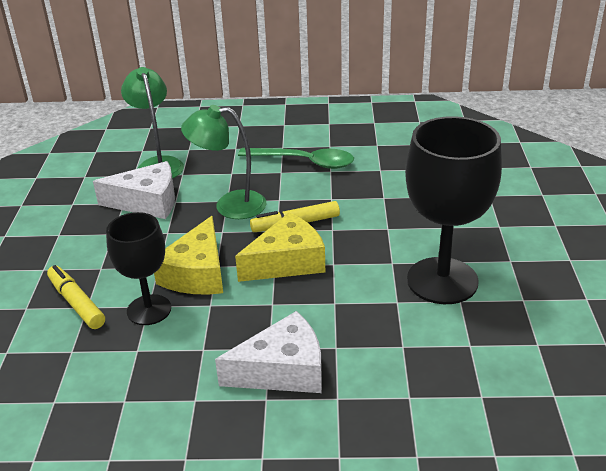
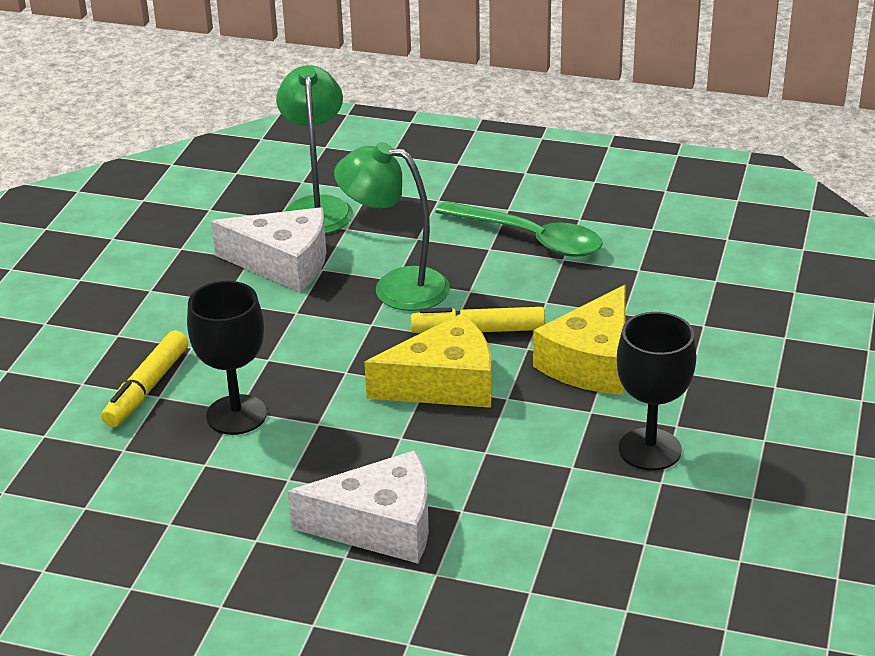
camera: 15 degrees right, 0 degrees up
yellow marker [47,265,105,329] -> yellow marker turned 135 degrees counterclockwise [101,331,188,427]
yellow cheese [154,216,223,295] -> yellow cheese moved to [533,285,626,395]
black goblet [405,116,502,304] -> black goblet [617,312,696,471], size x0.61

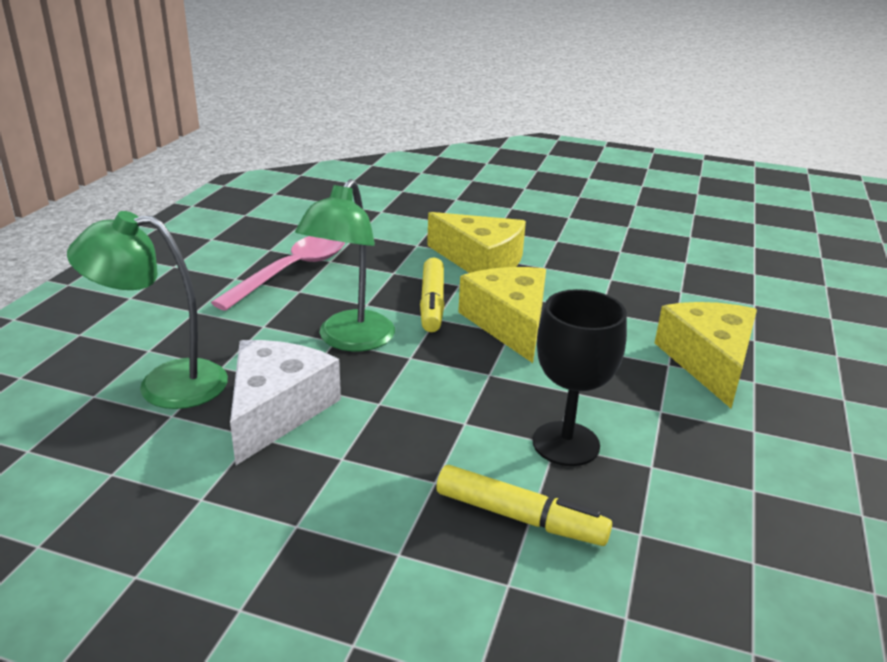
camera: 90 degrees left, 5 degrees down
white cheese [288,450,429,563] -> yellow cheese [655,302,757,408]
green spoon [436,201,603,257] -> pink spoon [211,236,345,311]
black goblet [617,312,696,471] -> none

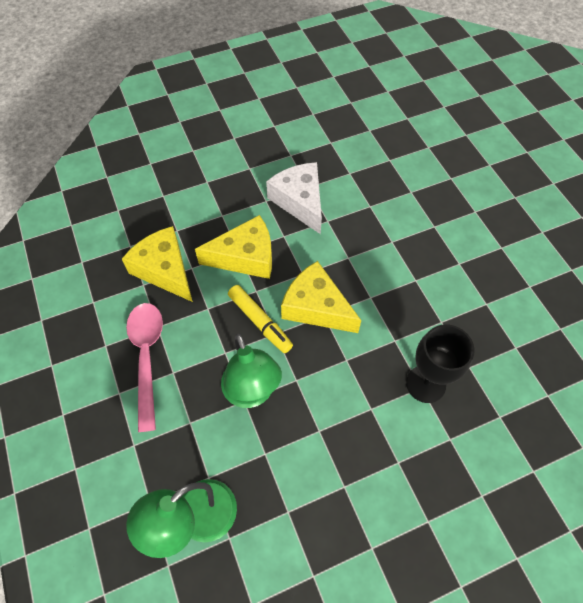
camera: 40 degrees left, 30 degrees up
white cheese [230,340,341,465] -> white cheese moved to [266,162,322,234]
yellow marker [437,465,612,546] -> none
yellow cheese [655,302,757,408] -> yellow cheese moved to [122,226,193,302]

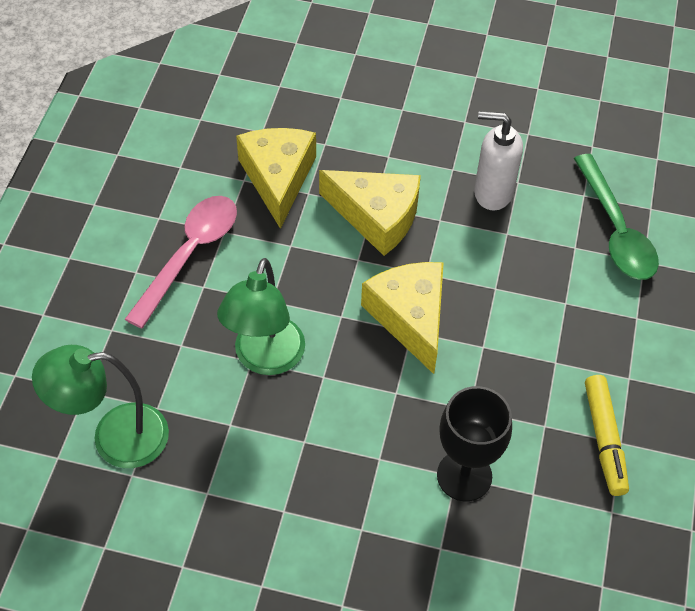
camera: 35 degrees right, 5 degrees down
yellow marker [228,285,293,353] -> yellow marker moved to [585,375,629,496]
white cheese [266,162,322,234] -> white soap dispenser [474,111,523,211]
none -> green spoon [574,154,659,280]

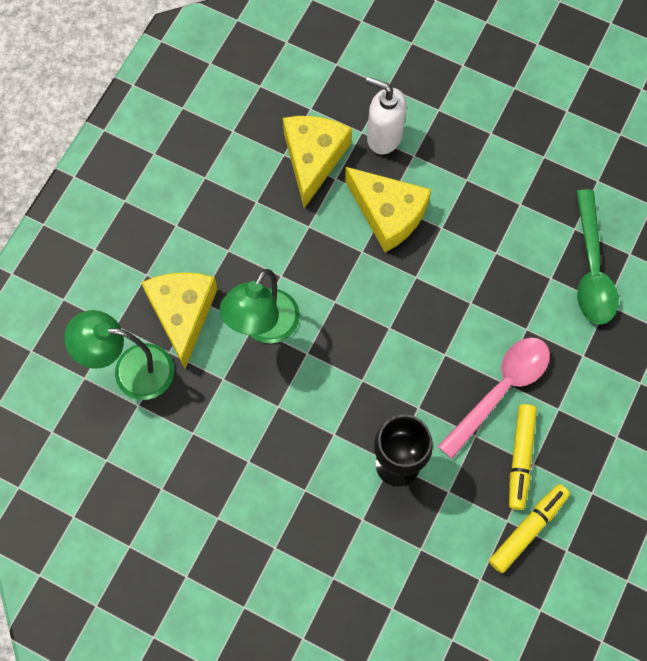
camera: 15 degrees right, 15 degrees up
pink spoon [125,196,237,329] -> pink spoon moved to [438,338,550,459]
yellow cheese [361,262,444,374] -> yellow cheese moved to [141,272,218,369]
white soap dispenser [474,111,523,211] -> white soap dispenser moved to [366,77,407,154]
none -> yellow marker [489,484,570,573]

